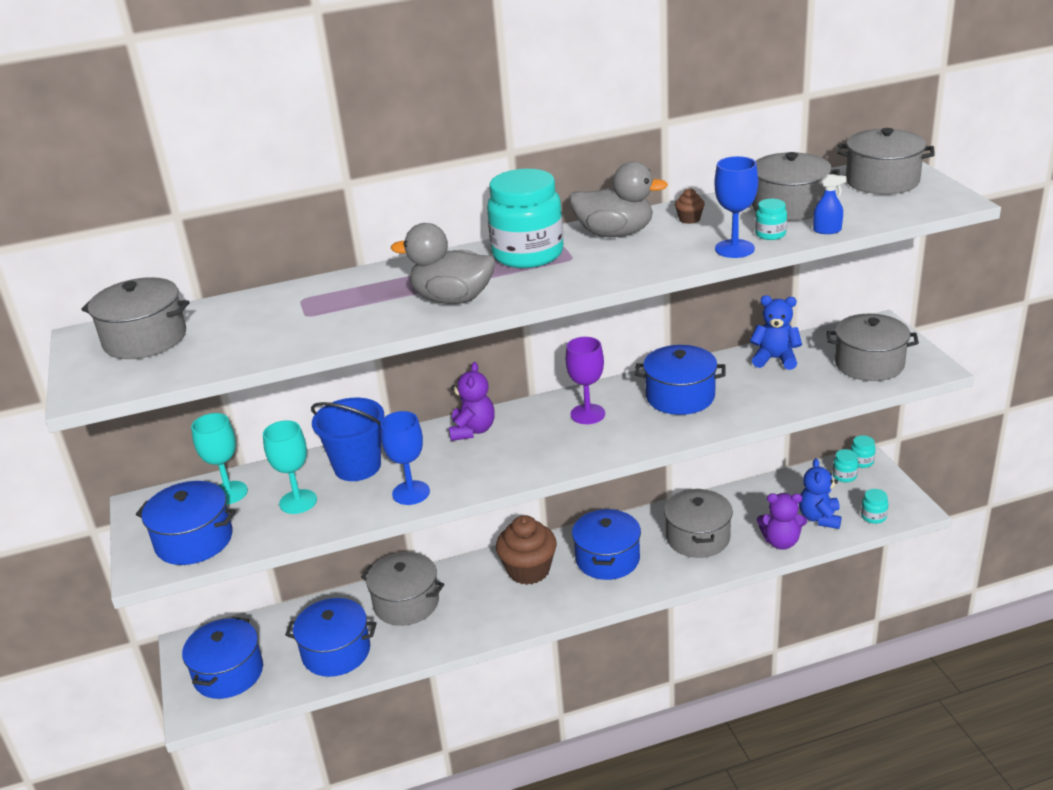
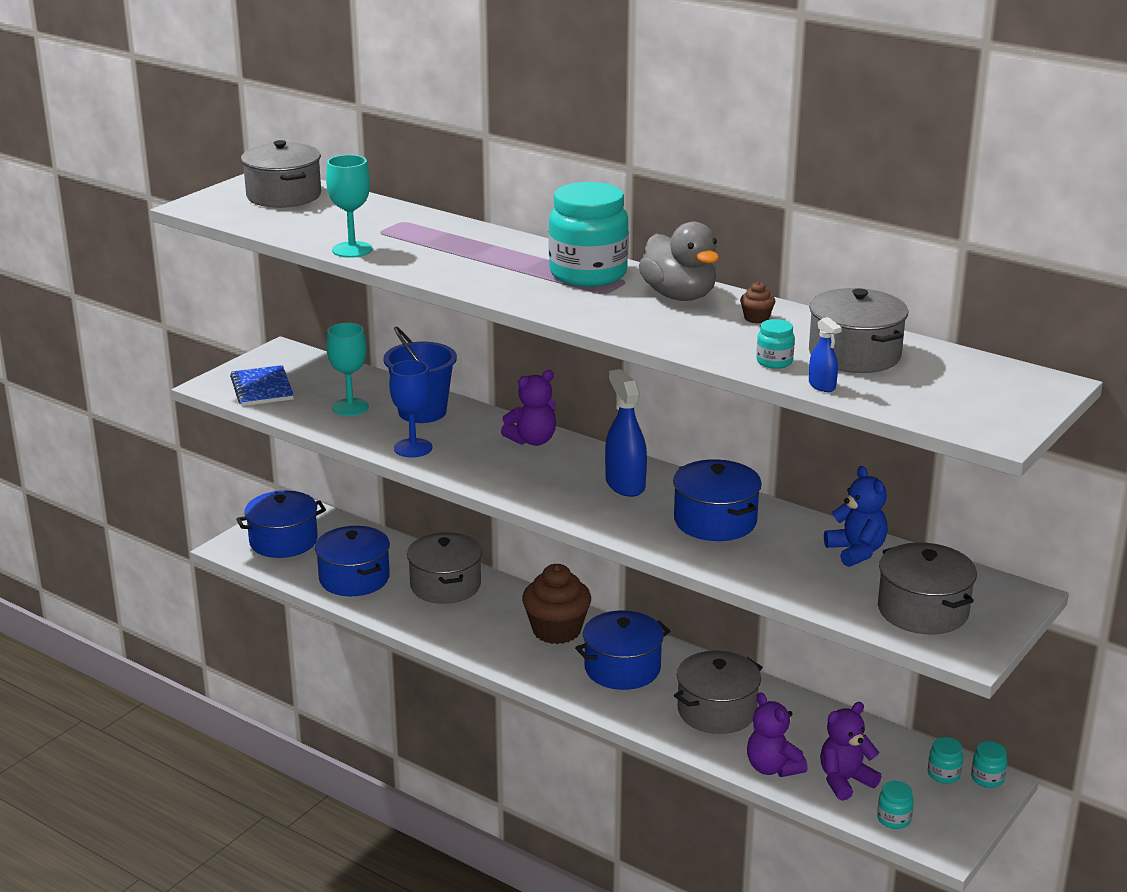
camera: 50 degrees right, 5 degrees down
blue pot [136,481,236,565] -> blue notebook [230,365,294,406]
turquoise goblet [191,413,248,505] -> turquoise goblet moved to [326,155,373,258]
grey duck [391,223,496,304] -> none
purple goblet [566,337,605,424] -> blue spray bottle [605,369,647,497]
blue goblet [714,156,758,258] -> none
blue teddy bear [799,458,841,529] -> purple teddy bear [820,702,882,801]
grey pot [837,128,935,194] -> none

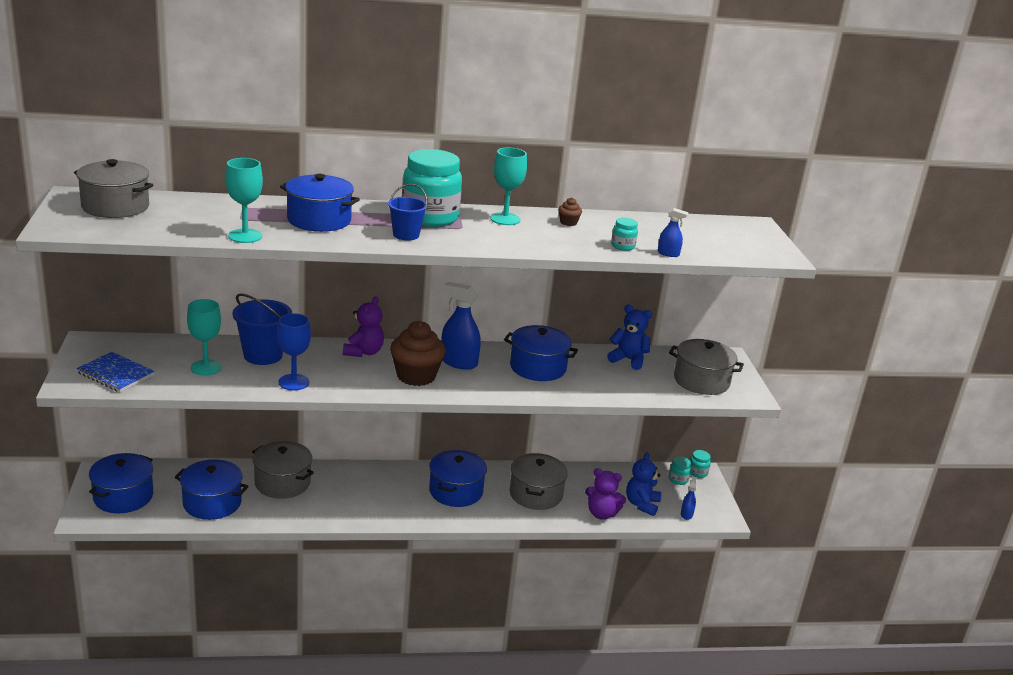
camera: 45 degrees left, 0 degrees up
brown cupcake [522,564,591,644] -> brown cupcake moved to [390,321,446,386]
grey duck [639,222,719,301] -> turquoise goblet [490,148,527,225]
grey pot [809,288,909,373] -> none
purple teddy bear [820,702,882,801] -> blue teddy bear [626,452,661,516]
turquoise jar [877,781,914,829] -> blue spray bottle [681,476,697,520]
none -> blue pot [280,174,360,232]
none -> blue bucket [388,184,428,240]

